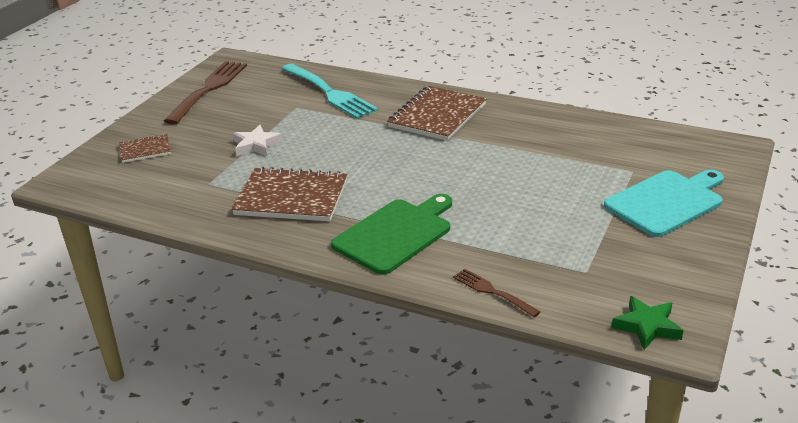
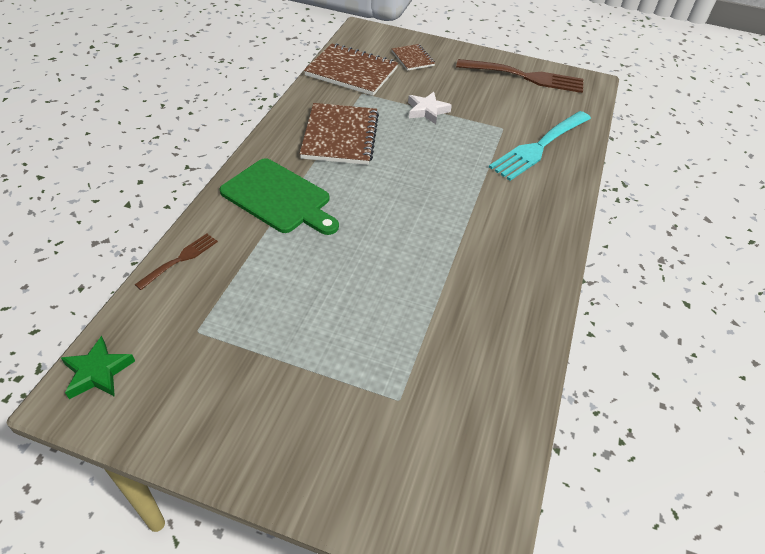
camera: 80 degrees right, 15 degrees up
brown notebook [387,86,487,141] -> brown notebook moved to [304,43,398,96]
turquoise cutting board [604,170,724,237] -> none

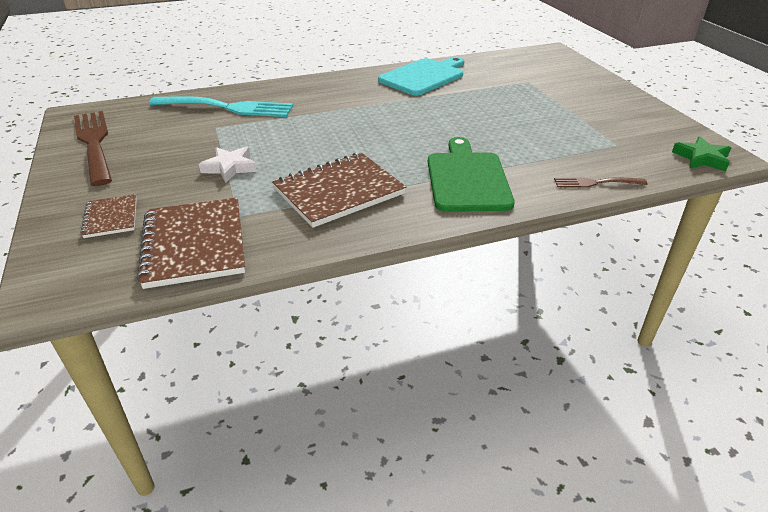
camera: 125 degrees left, 10 degrees down
brown notebook [392,44,435,71] -> brown notebook turned 45 degrees counterclockwise [81,194,137,238]
none -> turquoise cutting board [378,57,464,96]

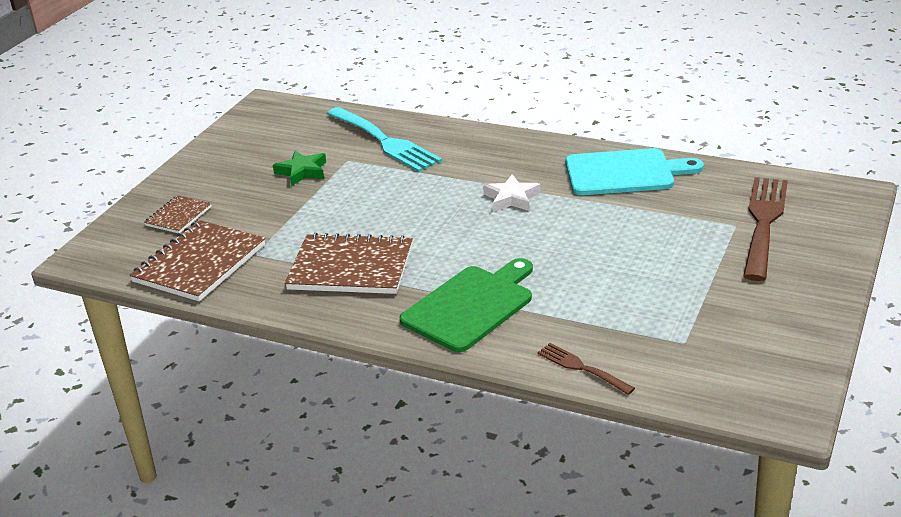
camera: 45 degrees right, 5 degrees down
brown fork [74,111,112,186] -> brown fork moved to [743,177,788,281]
white star [199,147,257,183] -> white star moved to [483,174,541,212]
green star [672,136,731,172] -> green star moved to [273,151,326,186]

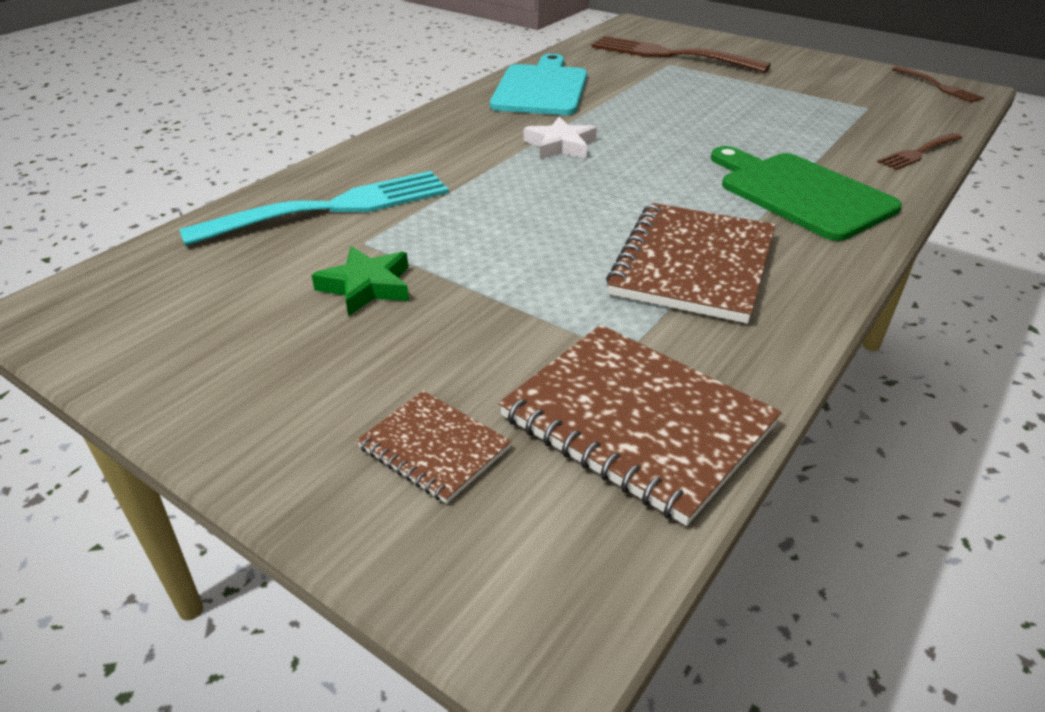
camera: 80 degrees left, 5 degrees up
none -> brown fork [892,66,984,102]

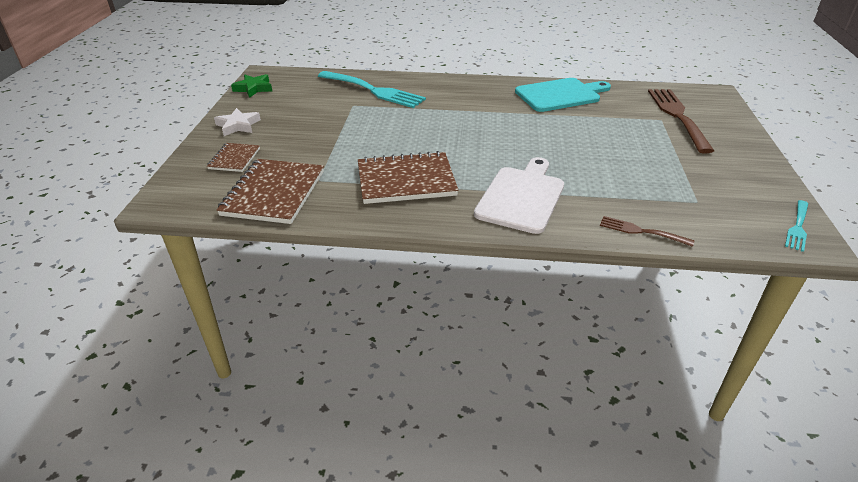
camera: 60 degrees right, 0 degrees up
green star [312,246,409,317] -> green star moved to [231,74,272,98]
white star [524,117,597,159] -> white star moved to [214,108,261,136]
green cutting board [711,146,902,241] -> white cutting board [474,157,564,234]
brown fork [892,66,984,102] -> turquoise fork [785,200,808,252]

